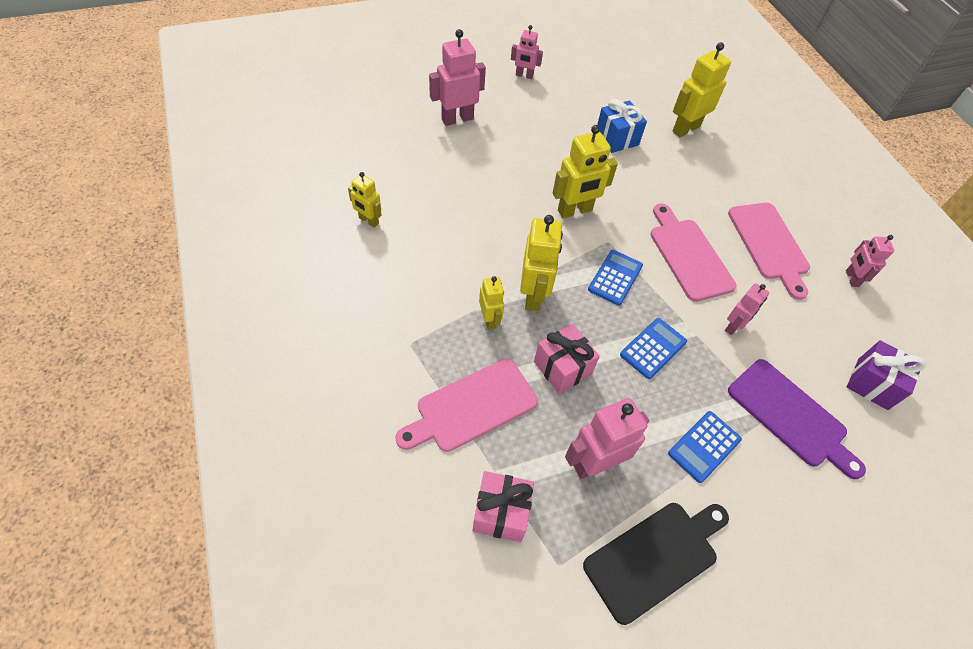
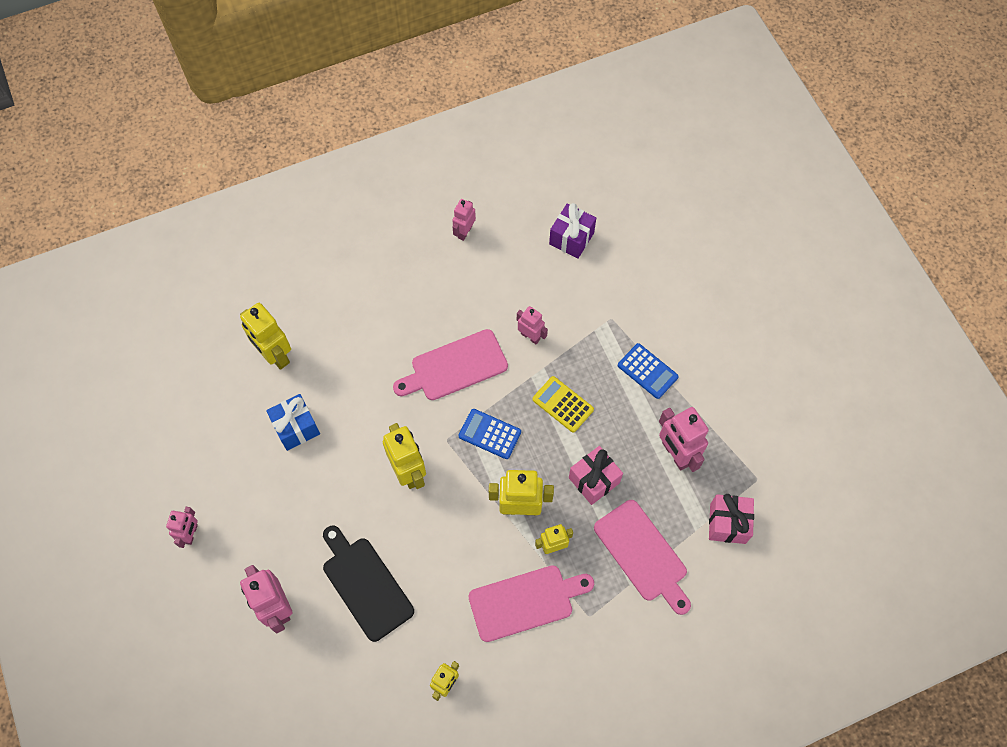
camera: 90 degrees left, 10 degrees up
black cutting board [583,503,729,625] -> black cutting board moved to [323,526,414,642]
blue calculator [620,318,687,379] -> yellow calculator [532,376,594,433]
pink cutting board [728,203,810,300] -> pink cutting board moved to [469,565,594,642]
purple cutting board [728,359,866,479] -> none
pink robot [846,235,894,287] -> pink robot turned 120 degrees clockwise [452,199,476,241]

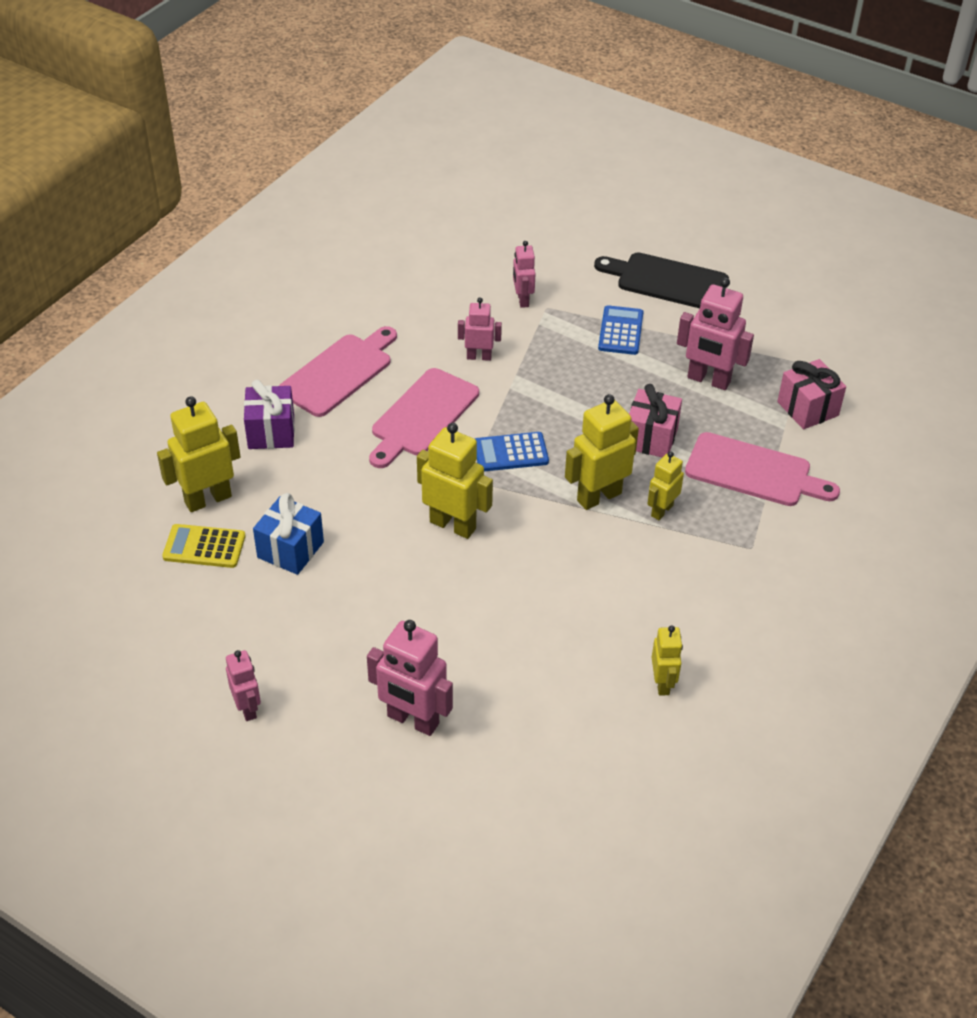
camera: 35 degrees left, 20 degrees down
yellow robot [240,303,291,370] -> yellow robot turned 135 degrees clockwise [157,396,241,512]
black cutting board [323,526,414,642] -> black cutting board moved to [594,252,729,308]
pink robot [452,199,476,241] -> pink robot moved to [513,241,536,308]
pink cutting board [469,565,594,642] -> pink cutting board moved to [279,326,397,417]
yellow calculator [532,376,594,433] -> yellow calculator moved to [162,524,246,568]
purple gift [549,203,596,259] -> purple gift moved to [244,380,295,449]
blue calculator [618,343,679,399] -> blue calculator turned 90 degrees counterclockwise [598,305,643,355]

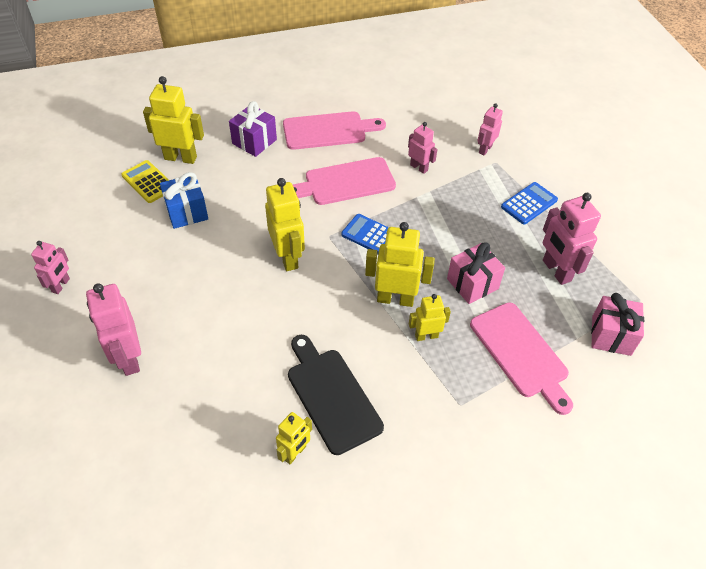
camera: 40 degrees right, 5 degrees up
black cutting board [594,252,729,308] -> black cutting board moved to [288,335,384,455]

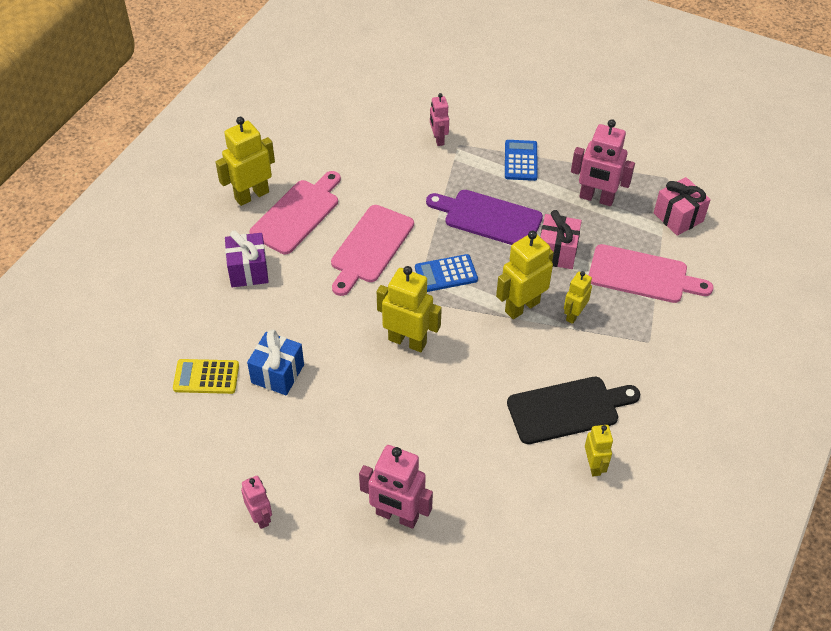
camera: 45 degrees left, 0 degrees up
yellow robot [143,76,204,164] -> yellow robot moved to [216,117,275,206]
black cutting board [288,335,384,455] -> black cutting board turned 150 degrees clockwise [507,377,641,444]
pink robot [408,122,437,174] -> none
none -> purple cutting board [426,190,543,245]

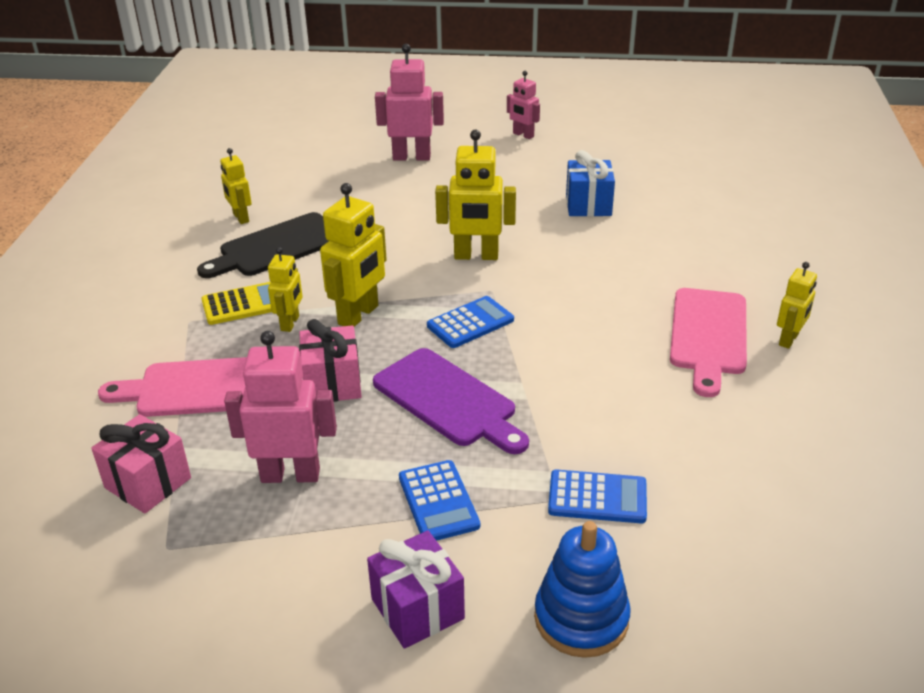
camera: 160 degrees right, 15 degrees down
yellow calculator [173,359,239,394] -> yellow calculator moved to [201,282,272,325]
yellow robot [216,117,275,206] -> yellow robot [777,262,817,349], size x0.60
purple gift [225,230,269,287] -> purple gift moved to [367,531,465,649]
pink cutting board [331,205,414,296] -> none
purple cutting board [426,190,543,245] -> purple cutting board turned 45 degrees clockwise [373,348,529,454]
pink robot [430,93,449,146] -> blue calculator [548,470,647,523]
none -> blue stacking toy [534,521,631,658]

